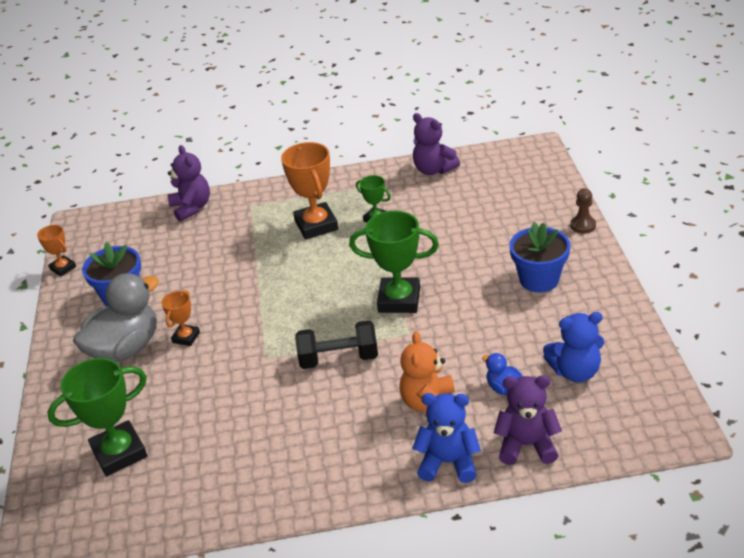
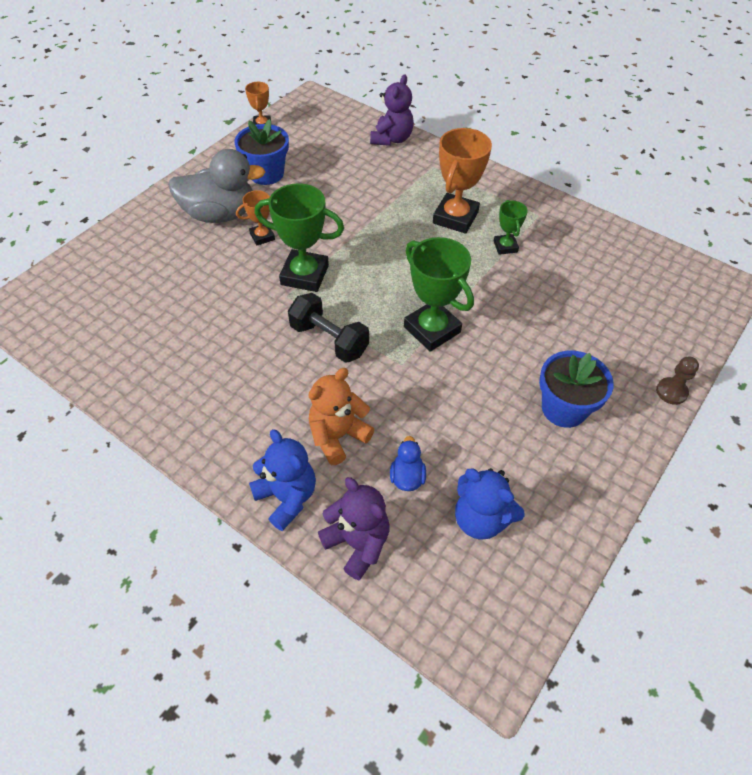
camera: 40 degrees right, 15 degrees up
green trophy [47,358,147,476] -> green trophy moved to [255,183,344,292]
purple teddy bear [413,113,460,175] -> none

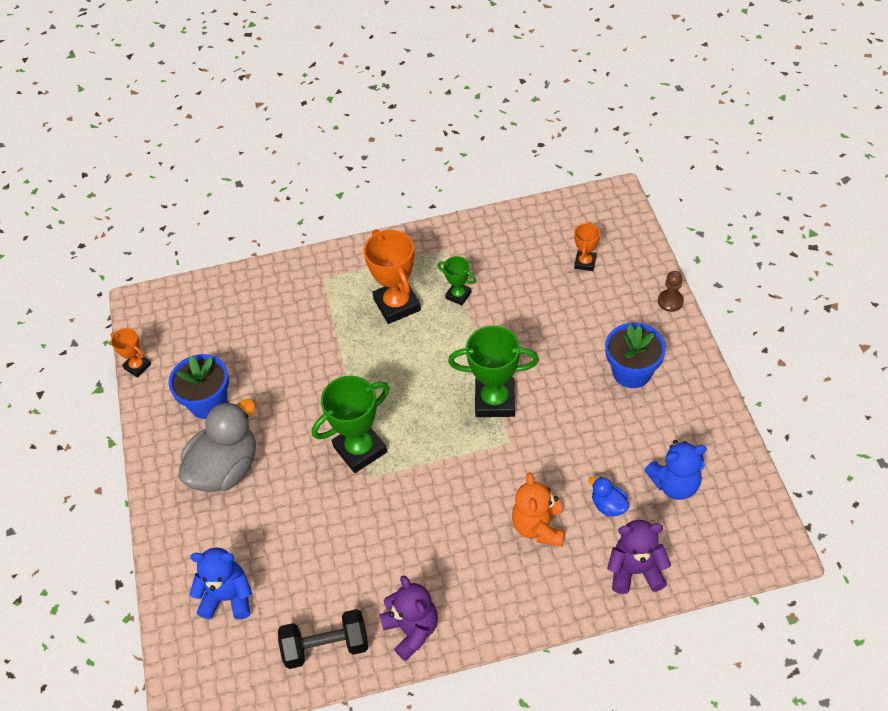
camera: 45 degrees left, 0 degrees up
orange trophy [236,190,275,245] -> orange trophy moved to [574,222,600,271]
blue teddy bear [249,429,316,531] -> blue teddy bear moved to [189,548,252,620]
black dumbbell [288,293,369,363] -> black dumbbell moved to [278,609,369,669]
purple teddy bear [370,74,414,146] -> purple teddy bear moved to [380,575,438,661]

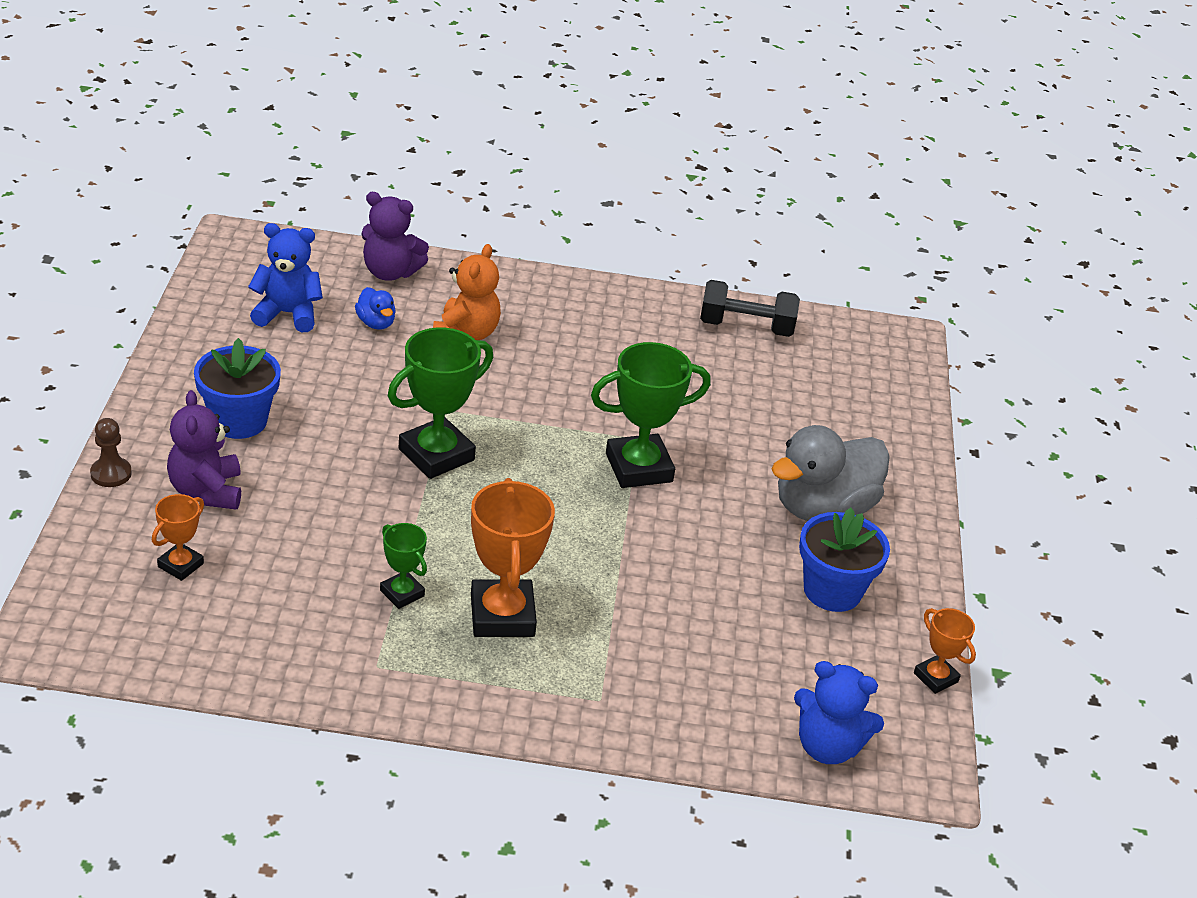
camera: 170 degrees left, 15 degrees down
blue teddy bear [189,548,252,620] -> blue teddy bear moved to [794,661,884,764]
purple teddy bear [380,575,438,661] -> purple teddy bear moved to [167,390,241,510]
green trophy [448,326,539,417] -> green trophy turned 60 degrees counterclockwise [388,327,493,479]

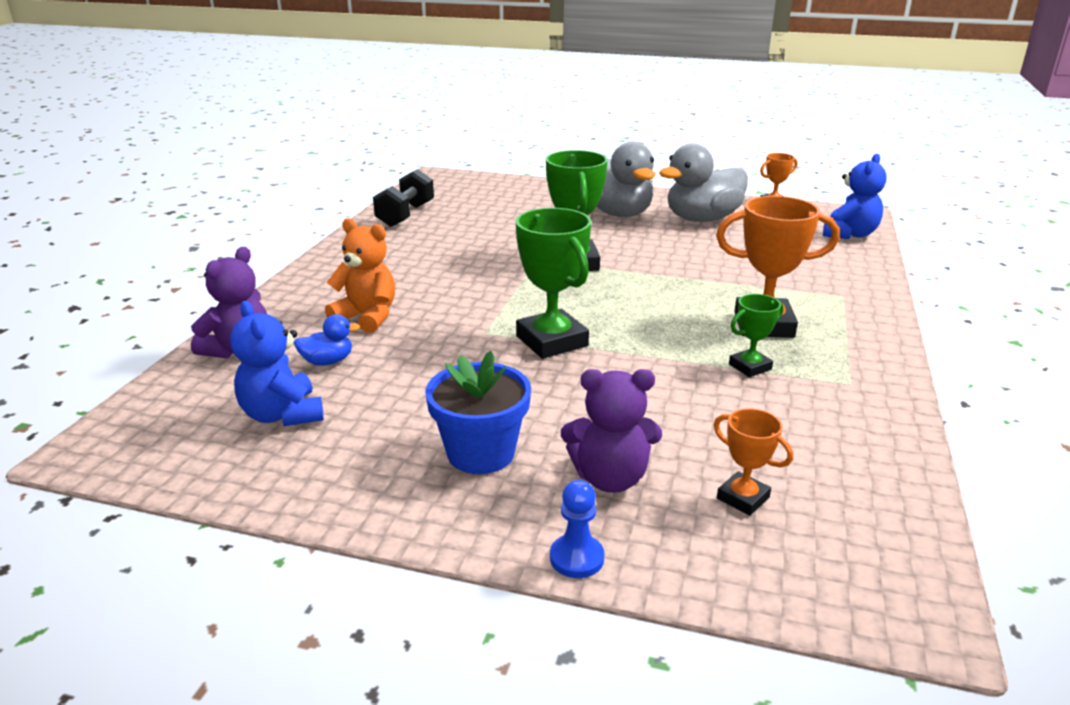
camera: 75 degrees left, 10 degrees down
brown pawn [90,418,132,487] -> blue pawn [550,480,605,578]
blue teddy bear [248,223,323,332] -> blue teddy bear turned 45 degrees counterclockwise [230,301,324,426]
blue flower pot [799,507,890,612] -> grey duck [659,143,748,222]

